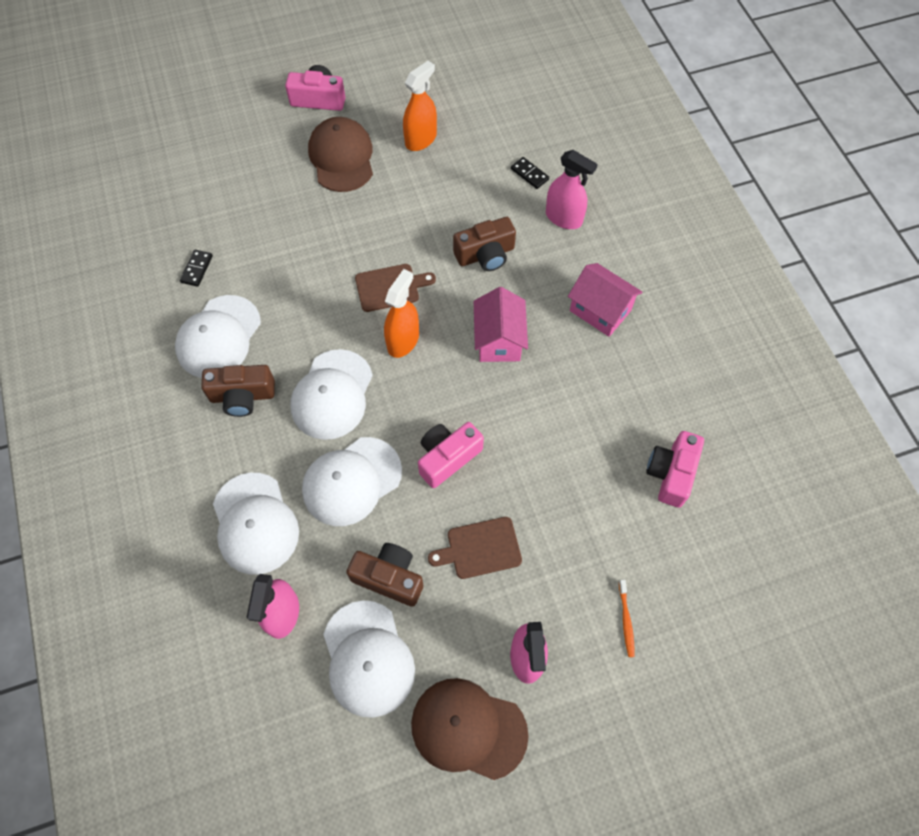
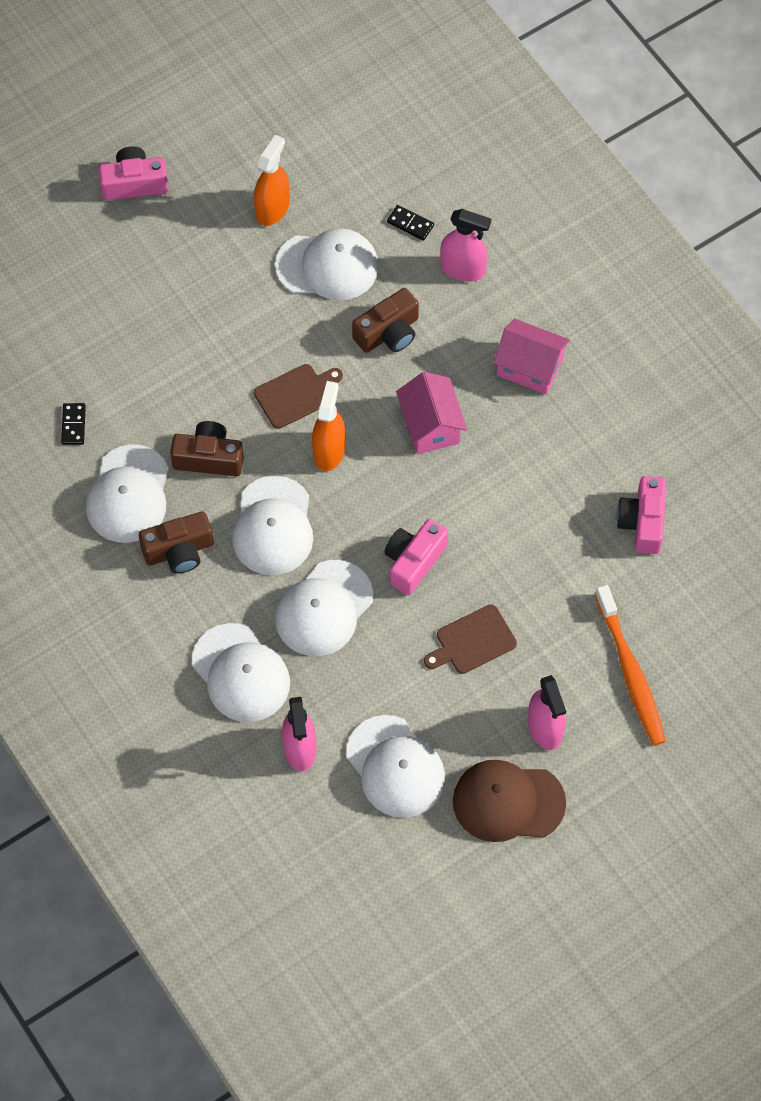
camera: 15 degrees left, 0 degrees up
brown cap [308,117,373,192] -> none
brown camera [346,543,423,607] -> brown camera moved to [170,421,244,476]
orange toothbrush [619,580,635,657] -> orange toothbrush [595,585,666,746], size x2.31
none -> white cap [275,228,379,300]

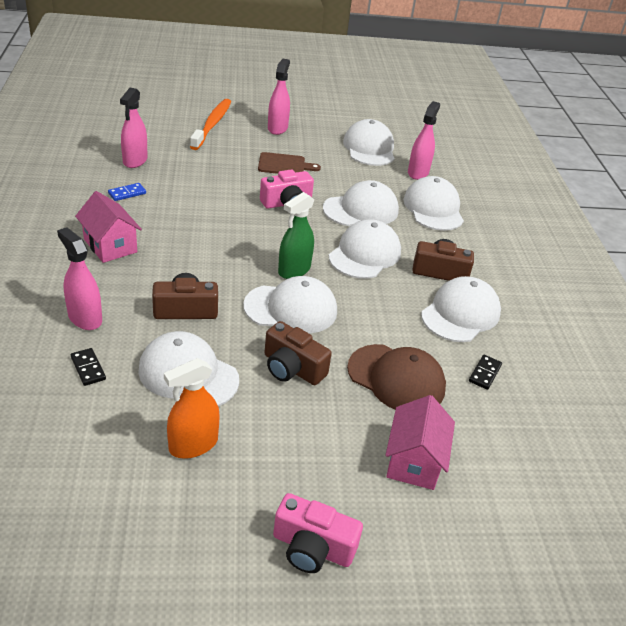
camera: 155 degrees left, 25 degrees down
brown camera [170,421,244,476] -> brown camera moved to [264,321,332,385]
brown cutting board [254,364,343,429] -> white cap [243,276,337,334]
orange spray bottle [312,381,345,471] -> green spray bottle [278,192,314,279]
pink house [396,372,467,454] -> pink house moved to [385,395,455,490]
brown cap [453,760,566,842] -> brown cap moved to [347,344,446,410]
pink camera [616,476,666,554] -> pink spray bottle [120,88,148,168]
none -> blue domino [108,183,146,201]

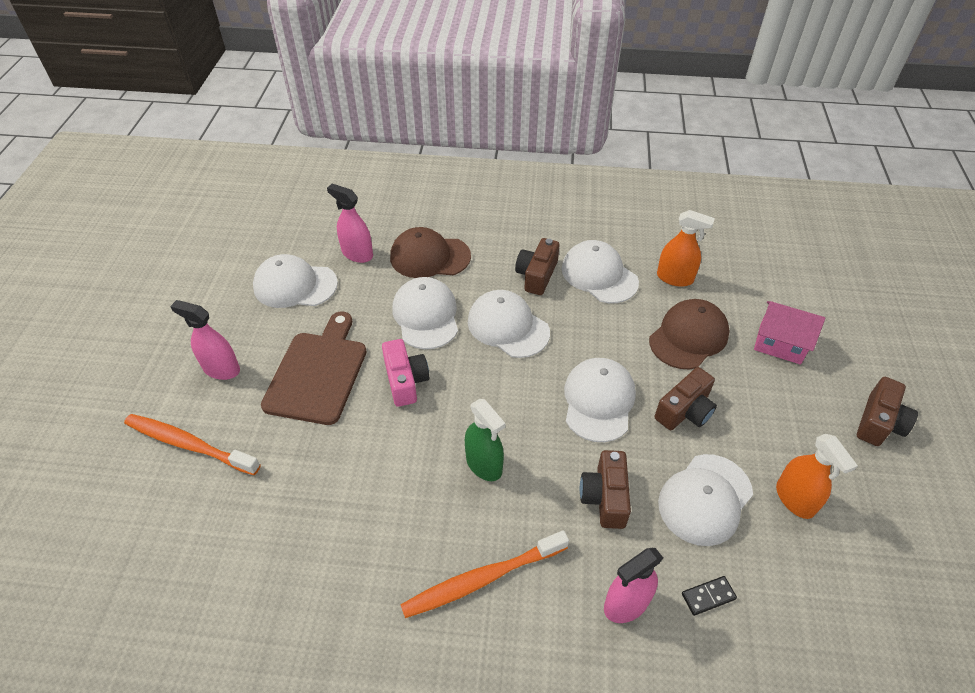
camera: 75 degrees left, 10 degrees up
pink house [75,191,142,263] -> orange toothbrush [400,530,569,618]
blue domino [108,183,146,201] -> none
pink spray bottle [120,88,148,168] -> none
brown cutting board [258,152,321,174] -> brown cutting board [261,312,367,425], size x1.75
pink camera [273,493,363,573] -> brown camera [857,377,918,446]
green spray bottle [278,192,314,279] -> green spray bottle moved to [465,399,505,481]
white cap [403,176,464,231] -> brown cap [390,227,471,278]
black domino [469,355,502,390] -> orange spray bottle [657,210,715,287]

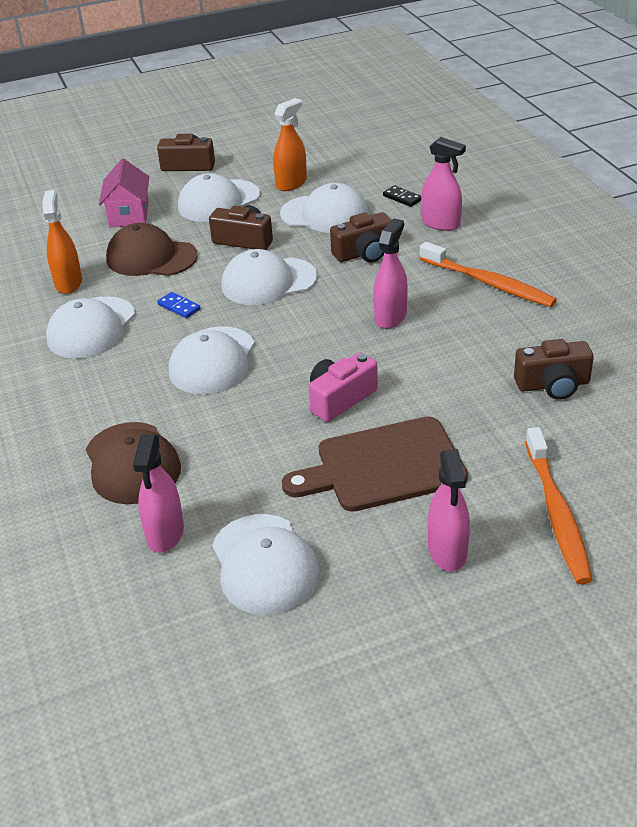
camera: 115 degrees left, 10 degrees down
white cap [392,277,458,349] -> white cap moved to [178,173,260,222]
green spray bottle [465,399,505,481] -> pink spray bottle [373,219,408,329]
brown camera [515,238,560,295] -> brown camera moved to [514,339,594,400]
none -> blue domino [157,292,201,318]

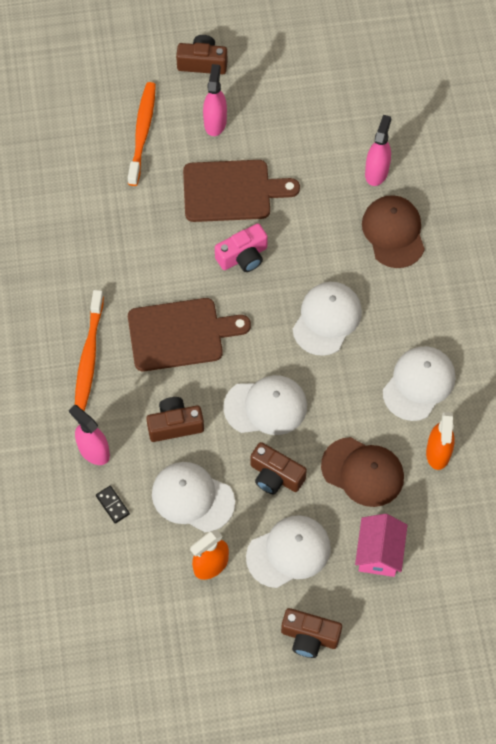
camera: 170 degrees left, 25 degrees up
blue domino [157,292,201,318] -> none
white cap [212,514,320,615] -> none
pink spray bottle [373,219,408,329] -> brown cutting board [128,298,251,371]
orange toothbrush [420,242,557,307] -> orange toothbrush turned 135 degrees counterclockwise [75,290,104,411]
brown camera [514,339,594,400] -> brown camera moved to [176,35,227,74]

